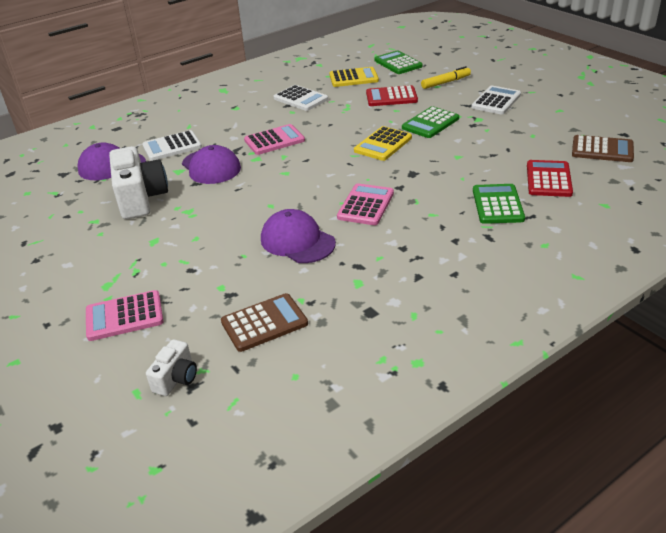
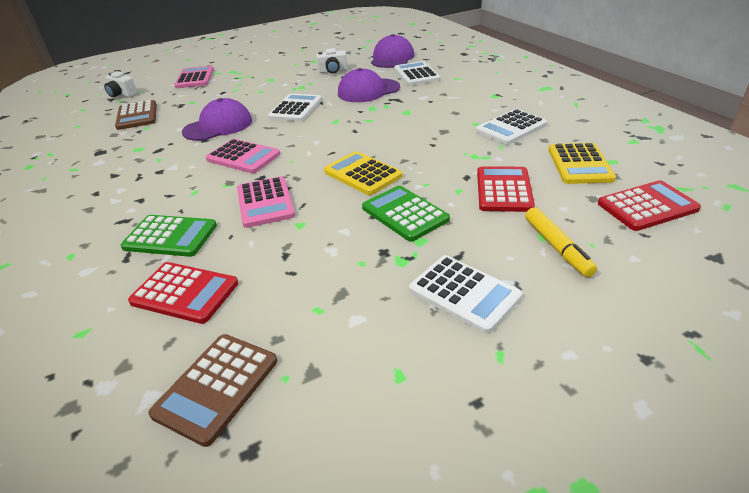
camera: 100 degrees right, 0 degrees up
white camera [109,146,168,219] -> white camera [317,48,347,73], size x0.51
pink calculator [244,124,305,155] -> pink calculator moved to [237,176,295,228]
green calculator [374,50,423,74] -> red calculator [598,180,701,231]
none -> white calculator [268,94,322,122]

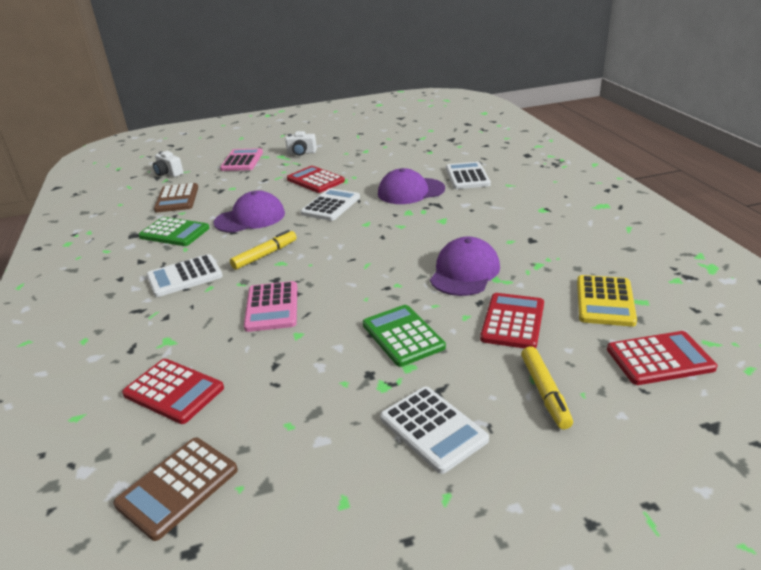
camera: 10 degrees right, 5 degrees down
green calculator [121,215,217,257] -> green calculator moved to [138,217,210,246]
pink calculator [206,139,280,173] -> yellow marker [230,230,297,270]
white camera [317,48,347,73] -> white camera moved to [285,131,317,156]
yellow calculator [324,151,402,195] -> none
purple cap [371,34,414,68] -> purple cap moved to [430,236,500,296]
white calculator [476,109,547,145] -> white calculator moved to [146,254,223,297]
none -> red calculator [287,166,345,193]

